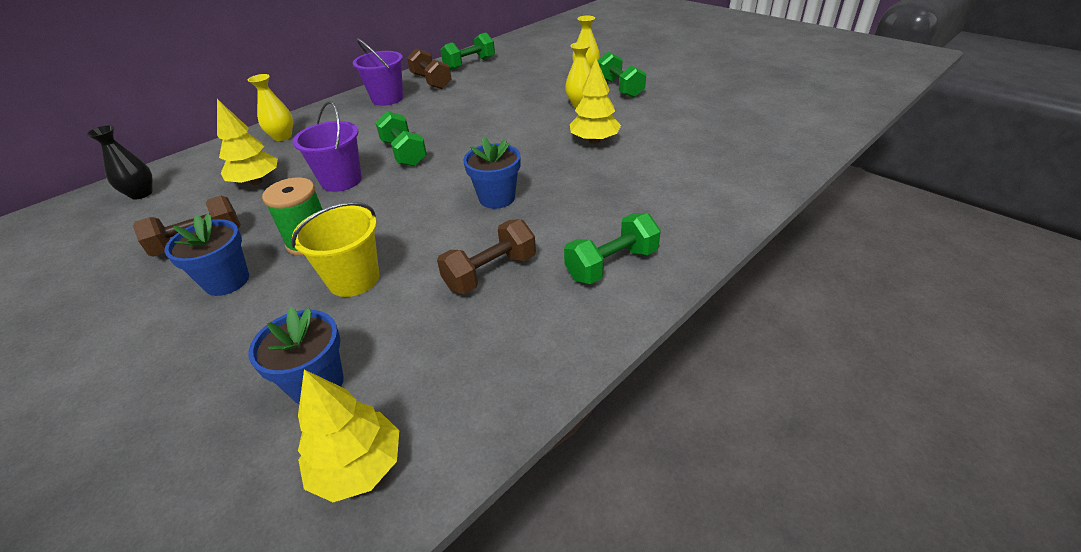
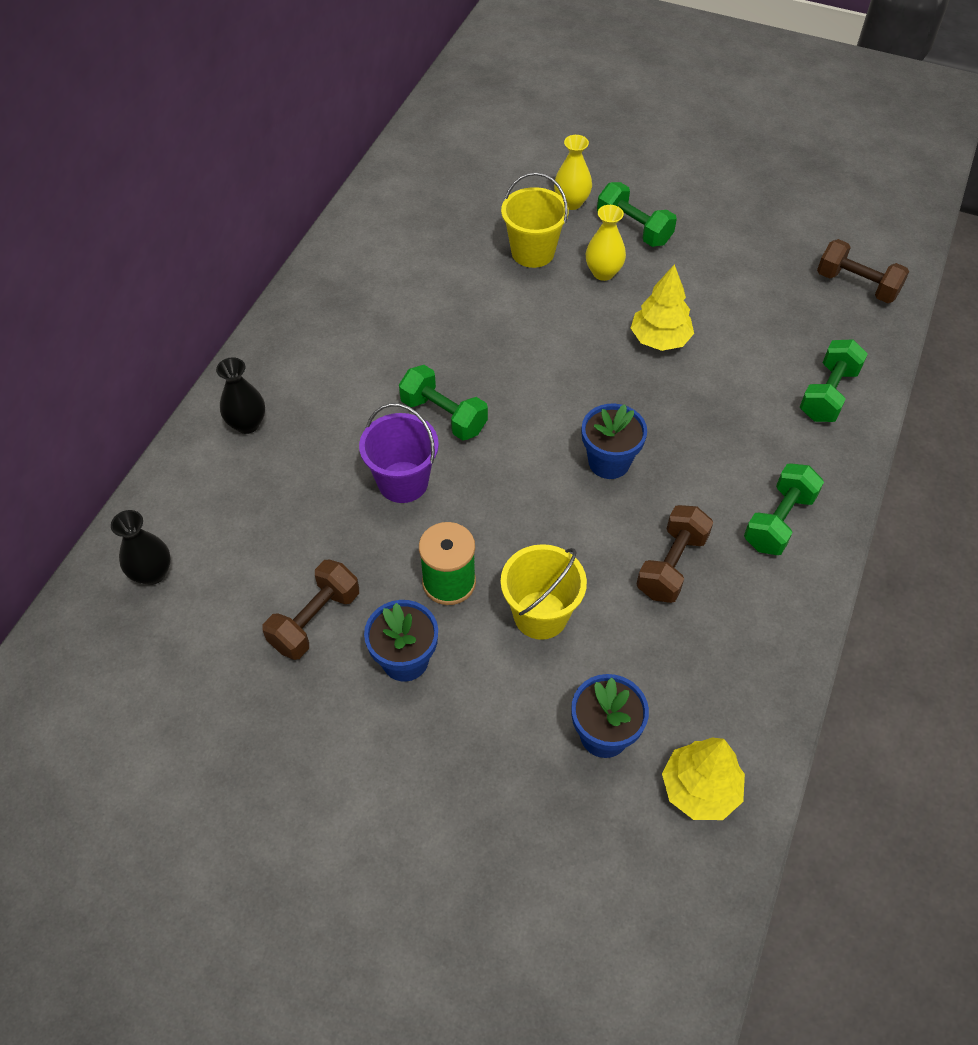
camera: 25 degrees left, 15 degrees up
yellow tree [217,99,278,185] -> none
yellow vase [248,74,293,141] -> black vase [216,357,265,434]
purple bucket [353,38,403,106] -> none
brown dumbbell [407,48,452,89] -> brown dumbbell moved to [817,239,909,303]
green dumbbell [440,33,495,71] -> green dumbbell moved to [800,340,868,422]
none -> yellow bucket [501,172,569,268]

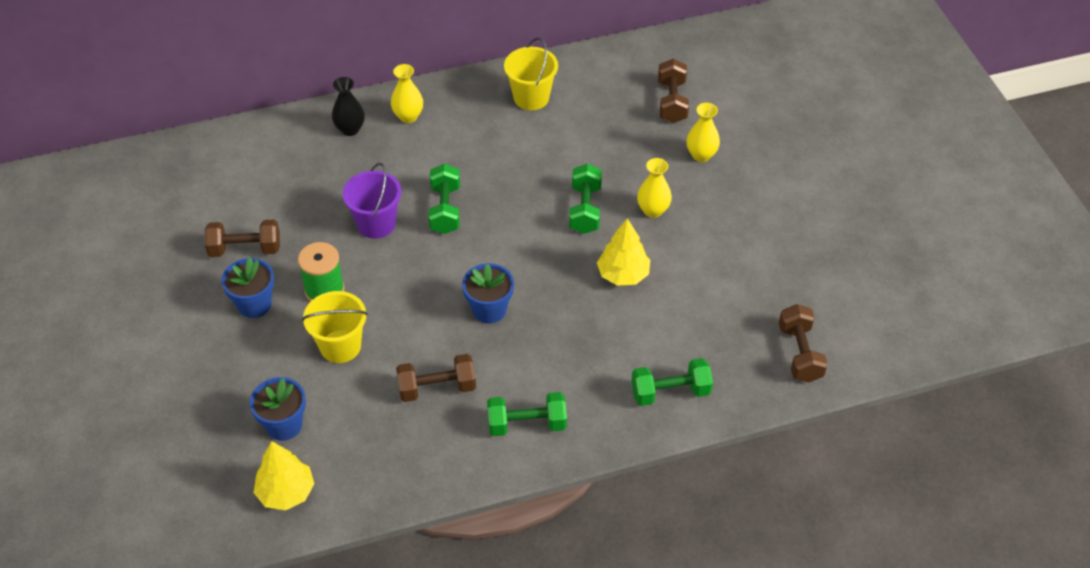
camera: 50 degrees right, 5 degrees down
black vase [111,510,171,585] -> none
yellow bucket [501,172,569,268] -> yellow bucket moved to [504,37,558,110]
green dumbbell [597,182,677,247] -> green dumbbell moved to [569,164,602,234]
none -> yellow vase [391,64,423,123]
none -> brown dumbbell [658,59,689,123]

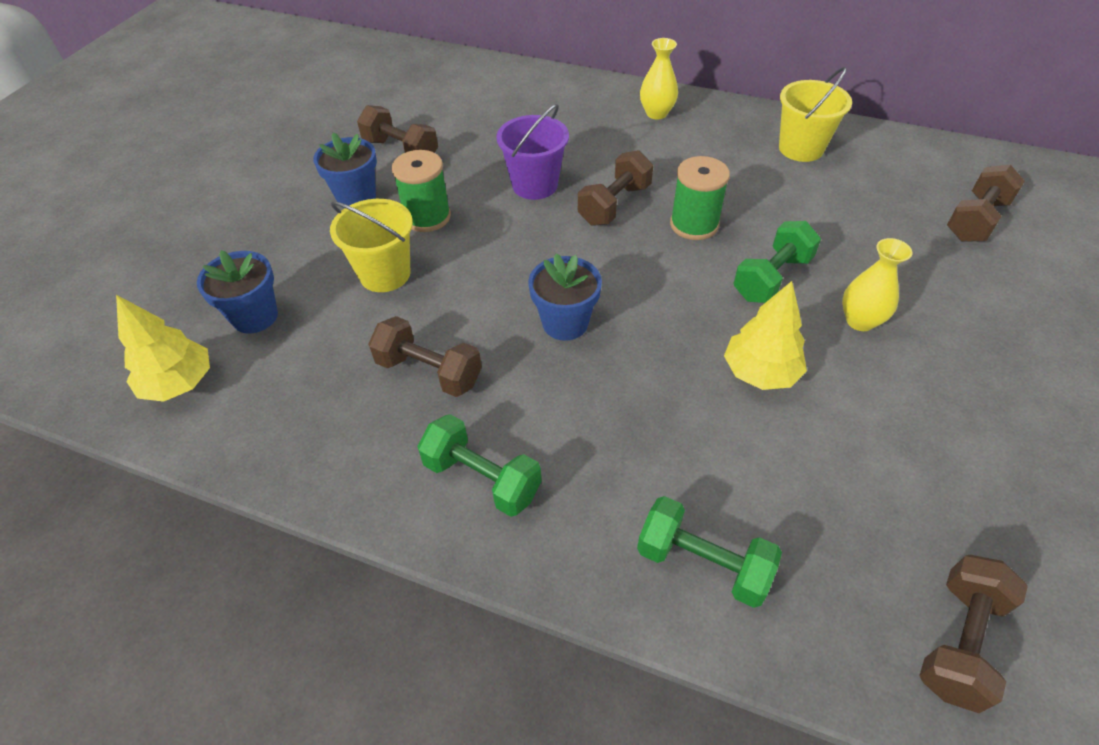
camera: 40 degrees right, 0 degrees up
black vase [332,77,365,136] -> none
green dumbbell [429,164,460,234] -> brown dumbbell [578,150,653,226]
yellow vase [686,103,720,162] -> none
none -> green spool [670,156,730,240]

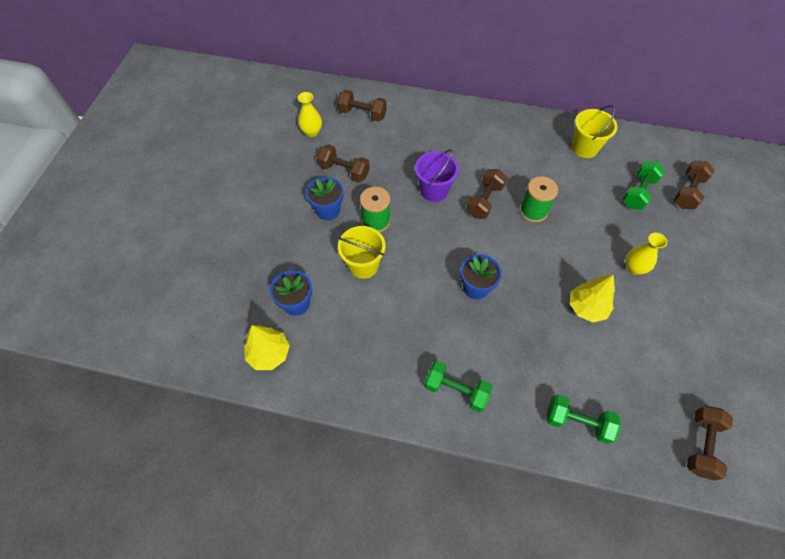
camera: 10 degrees left, 10 degrees up
brown dumbbell [368,316,482,397] -> brown dumbbell moved to [337,90,387,122]
yellow vase [640,38,678,119] -> yellow vase moved to [298,92,322,137]
green dumbbell [733,221,821,303] -> green dumbbell moved to [622,161,665,210]

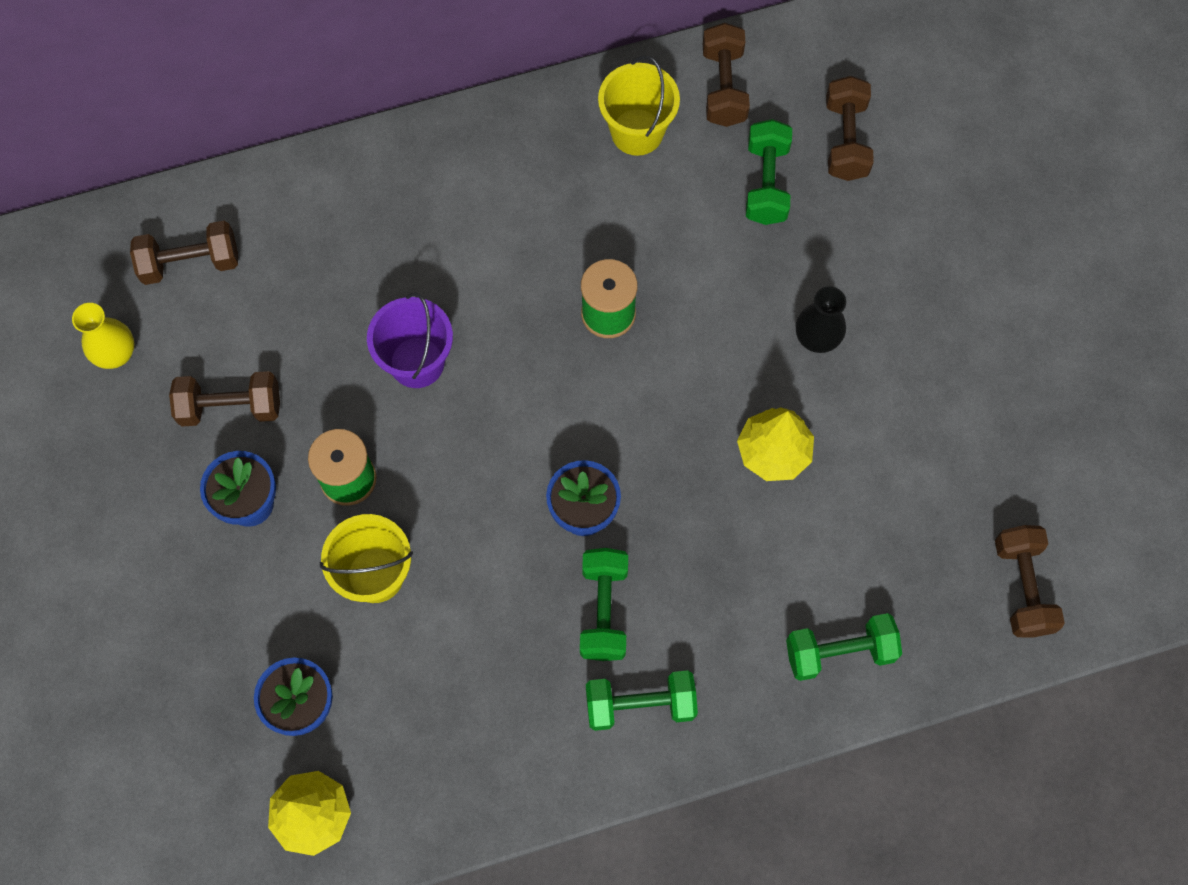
camera: 30 degrees left, 10 degrees up
brown dumbbell [466,169,507,219] -> brown dumbbell moved to [703,23,750,127]
yellow vase [626,233,667,275] -> black vase [796,286,846,353]
none -> green dumbbell [580,548,628,661]

